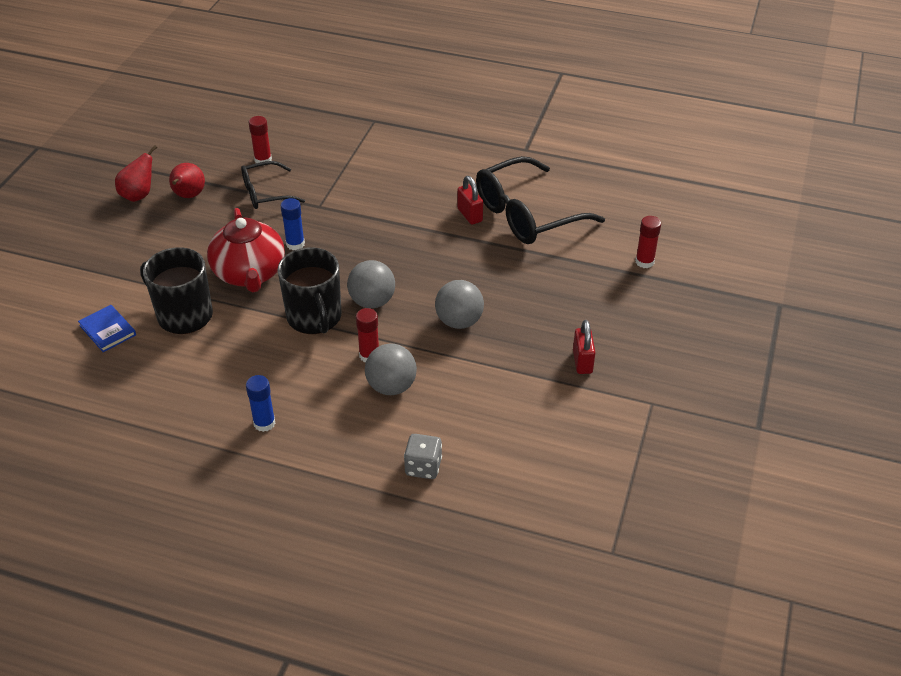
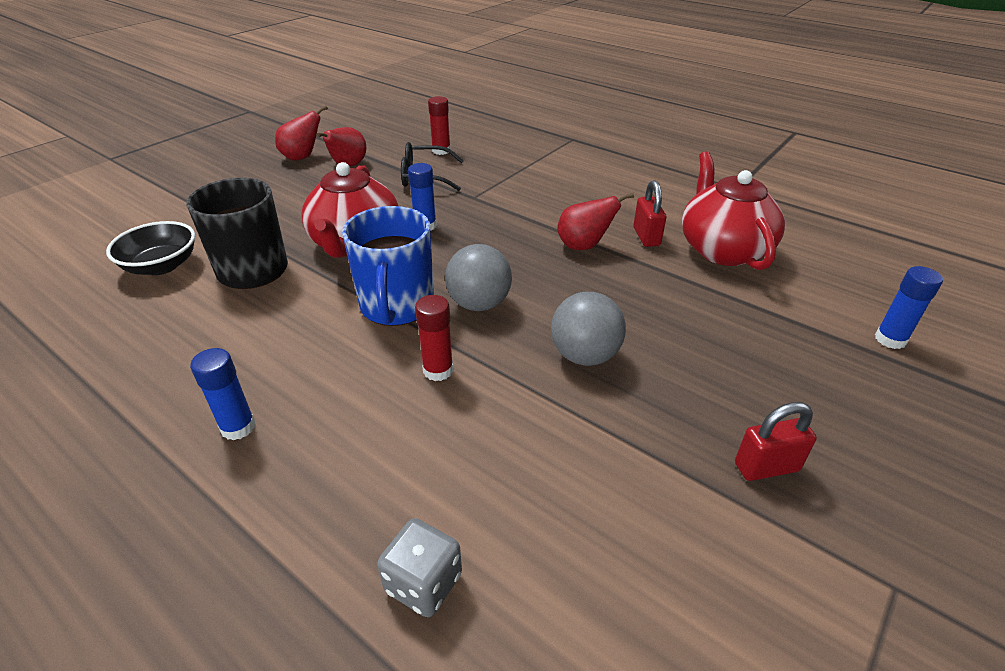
camera: 20 degrees right, 5 degrees down
blue book [78,305,136,352] -> black bowl [106,221,195,275]
black mug [278,247,341,334] -> blue mug [342,206,434,326]
grey ball [365,344,417,395] -> none
black glasses [476,156,605,244] -> red teapot [682,151,785,270]
red padlock [573,320,596,374] -> red padlock turned 60 degrees clockwise [735,402,817,481]
red glue stick [635,216,661,268] -> blue glue stick [875,266,943,349]
none -> red pear [557,193,634,250]

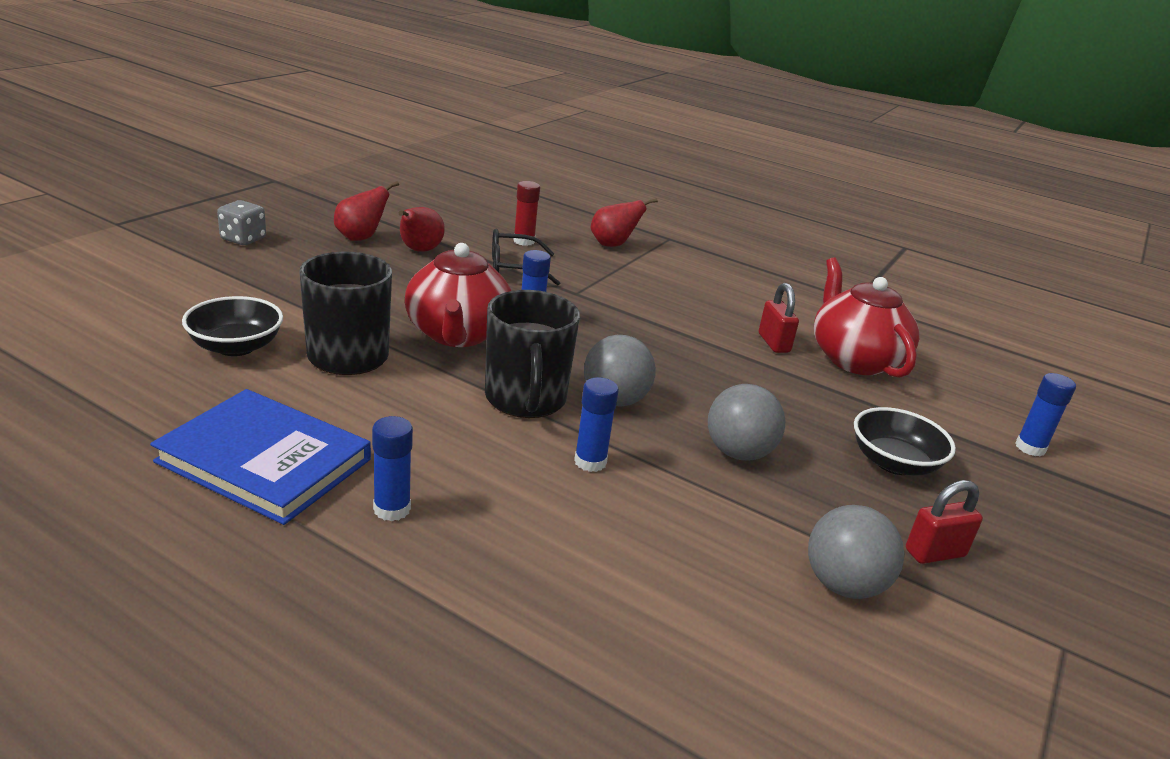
camera: 10 degrees left, 10 degrees down
blue mug [342,206,434,326] -> black mug [485,290,580,418]
grey dice [377,518,462,617] -> grey dice moved to [217,200,266,245]
red glue stick [415,295,453,381] -> blue glue stick [574,377,619,472]
red pear [557,193,634,250] -> red pear moved to [591,198,658,247]
none -> blue book [150,389,371,525]
none -> grey ball [808,505,905,599]
none -> black bowl [854,407,956,475]

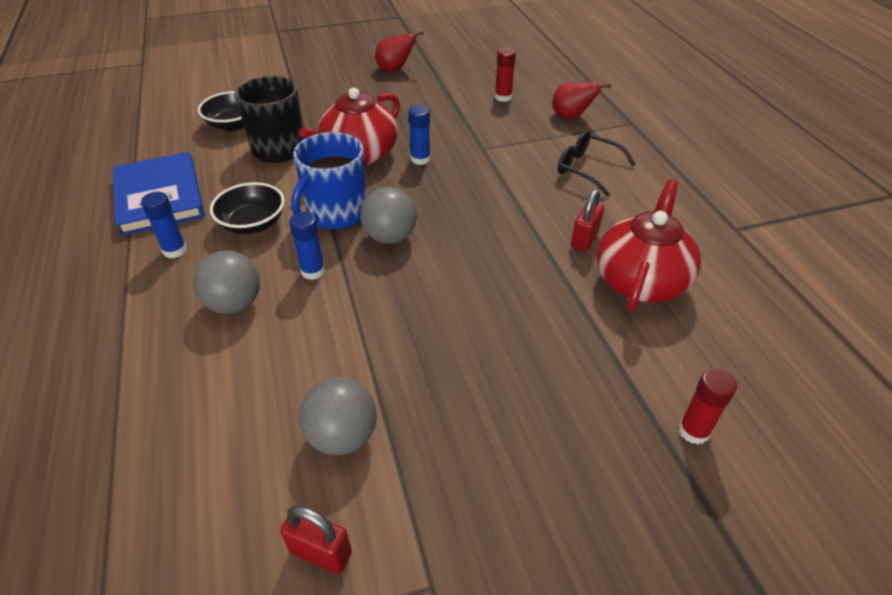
camera: 45 degrees right, 15 degrees up
grey dice [217,200,266,245] -> none
red pear [399,207,445,252] -> none
black mug [485,290,580,418] -> blue mug [291,132,367,230]
black glasses [492,229,560,286] -> black glasses moved to [558,131,636,197]
grey ball [708,384,786,460] -> grey ball moved to [193,251,260,314]
black bowl [854,407,956,475] -> black bowl moved to [210,182,285,234]
red padlock [906,480,983,564] -> red padlock moved to [280,505,352,574]
blue glue stick [1015,373,1076,457] -> red glue stick [678,368,737,445]

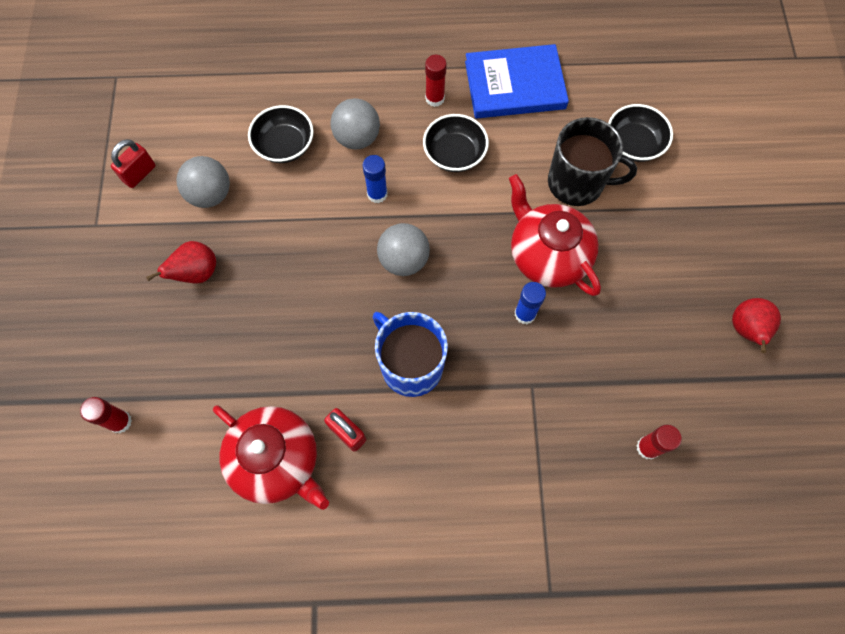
camera: 105 degrees right, 25 degrees up
blue glue stick [141,192,187,258] -> red glue stick [425,55,447,107]
blue mug [291,132,367,230] -> blue mug moved to [372,312,448,397]
red pear [552,82,611,119] -> red pear moved to [146,241,216,284]
black glasses [558,131,636,197] -> none
none -> black bowl [248,105,314,163]

